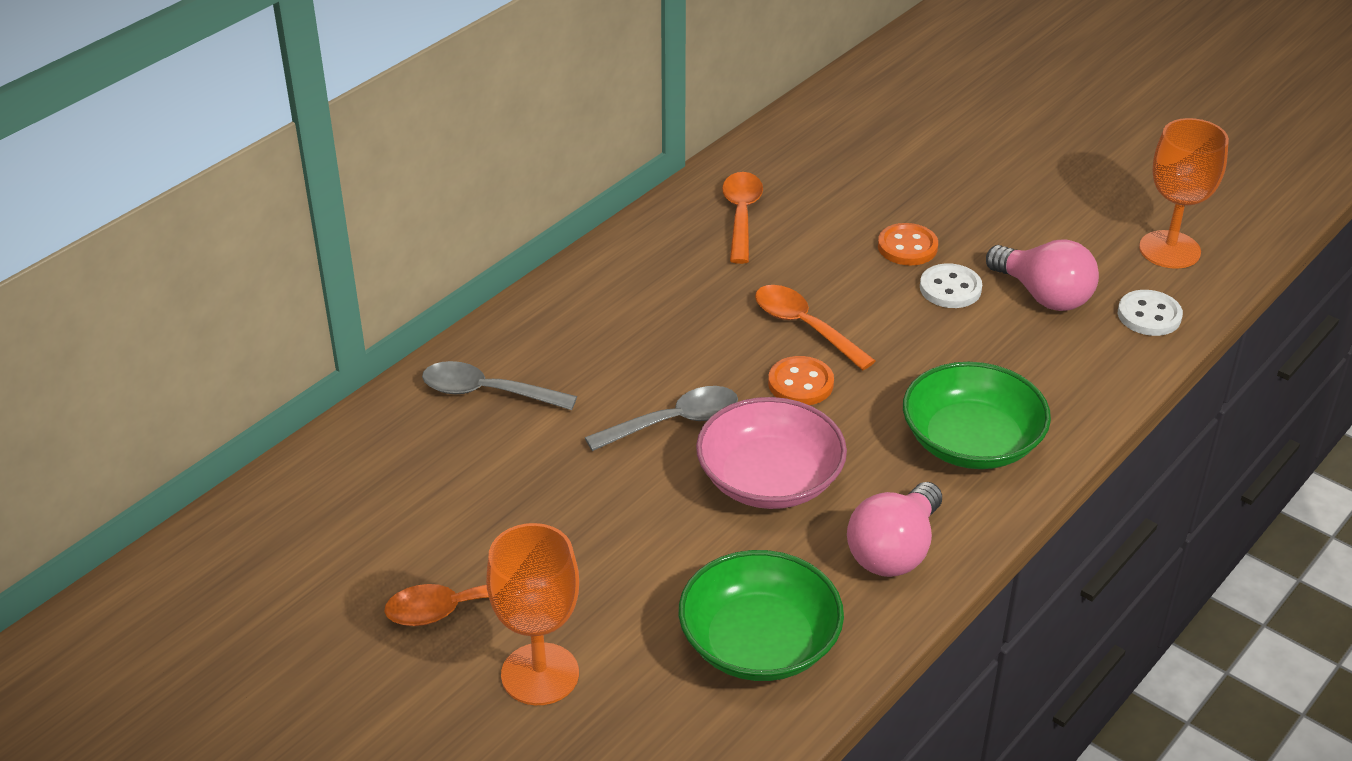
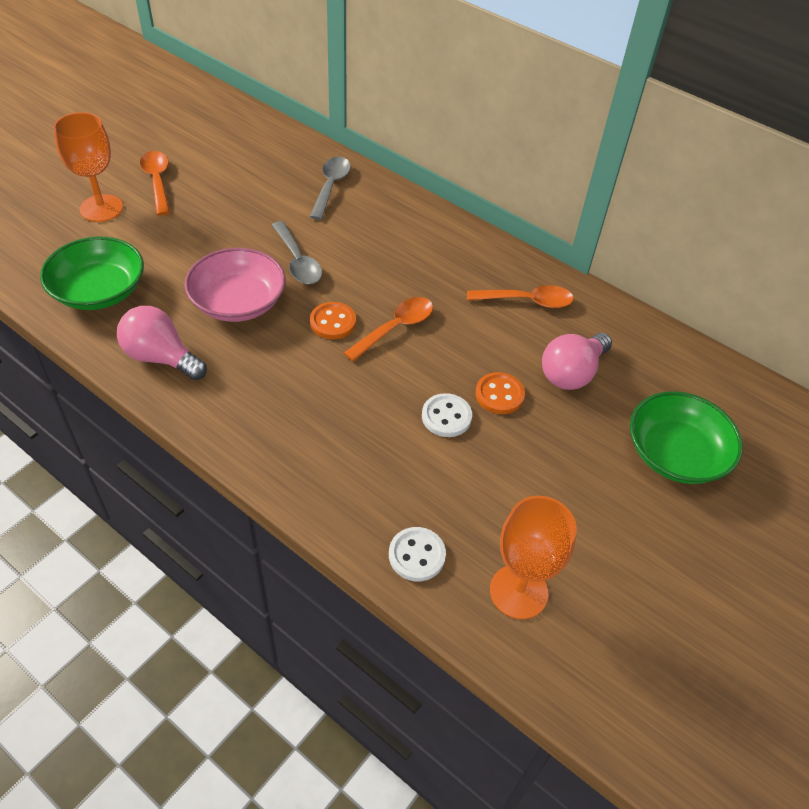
camera: 85 degrees right, 10 degrees up
green bowl [903,362,1051,469] -> green bowl moved to [630,391,743,484]
pink light bulb [986,239,1099,311] -> pink light bulb moved to [542,333,612,390]

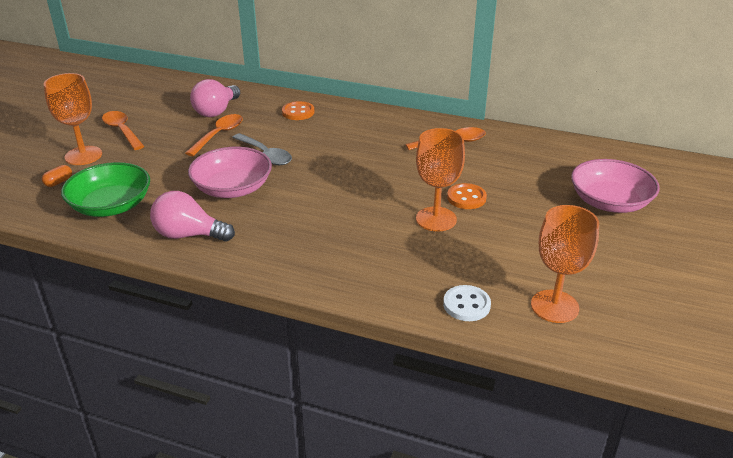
camera: 15 degrees left, 15 degrees down
grey spoon [310,157,351,220] -> none
orange button [310,302,356,339] -> orange button moved to [282,101,314,120]
orange spoon [344,297,433,361] -> orange spoon moved to [185,114,243,156]
white button [422,393,472,437] -> orange goblet [416,128,465,232]
pink light bulb [542,333,612,390] -> pink light bulb moved to [190,79,240,117]
green bowl [630,391,743,484] -> pink bowl [571,159,660,213]
none -> orange capsule [42,165,72,187]

